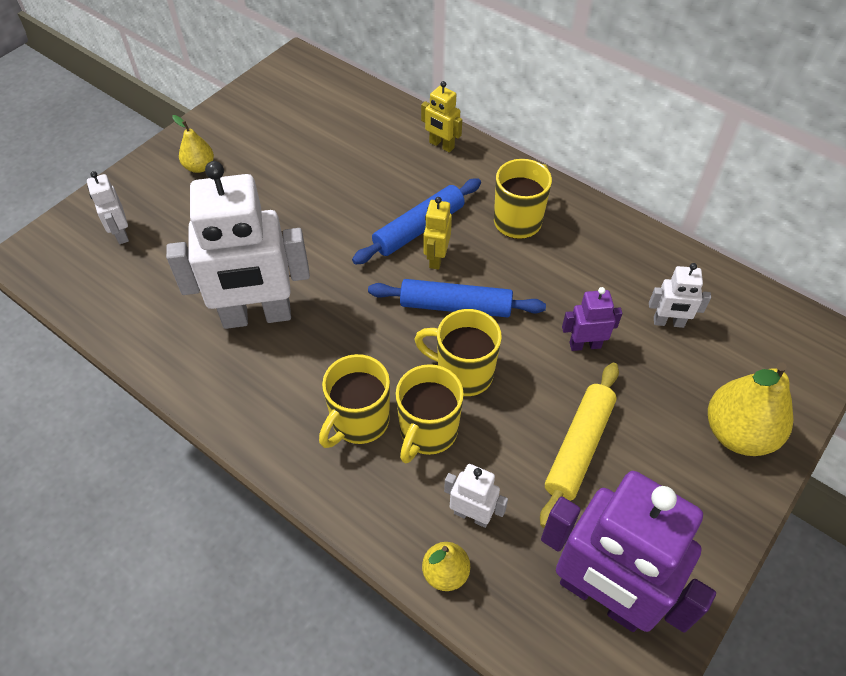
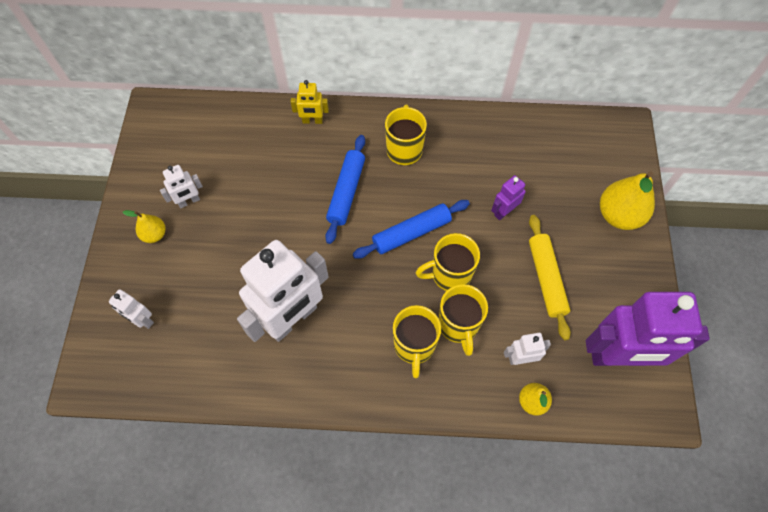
camera: 35 degrees left, 10 degrees up
yellow robot [424,197,452,270] -> none
white robot [649,263,711,328] -> white robot moved to [160,165,203,208]

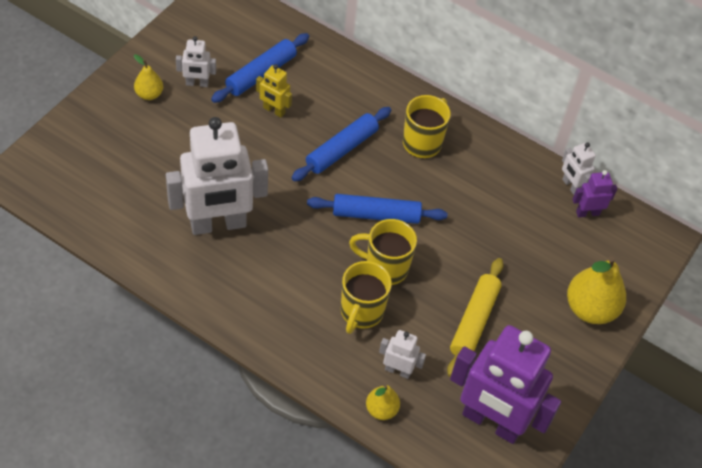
camera: 25 degrees right, 10 degrees down
white robot [109,289,154,329] -> white robot moved to [562,142,596,195]
yellow robot [290,80,329,124] -> yellow robot moved to [256,64,292,118]
yellow mug [393,305,441,378] -> none
purple robot [491,175,526,220] -> purple robot moved to [572,170,617,217]
none -> blue rolling pin [211,33,309,103]

